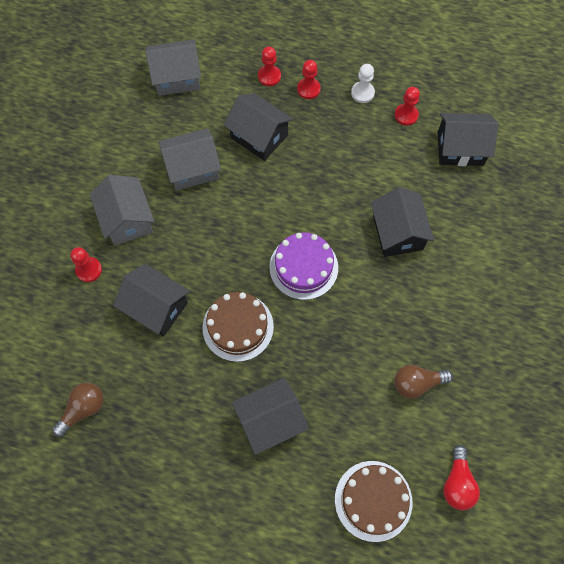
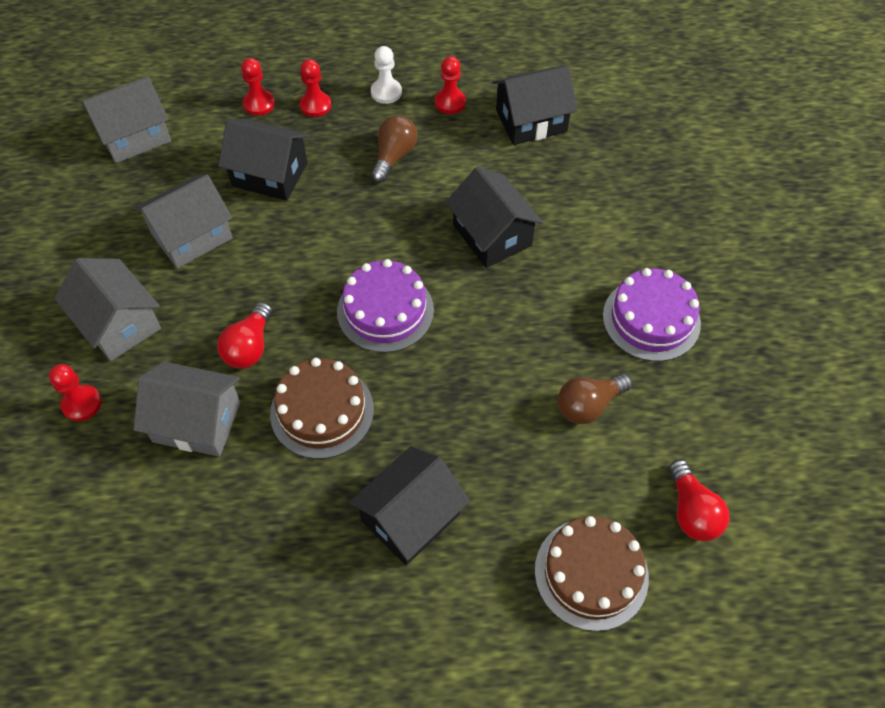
camera: 20 degrees left, 10 degrees down
brown light bulb [52,383,104,437] -> brown light bulb moved to [371,115,418,183]
black house [113,264,190,336] -> grey house [133,362,241,457]
none -> red light bulb [217,302,272,369]
none -> purple cake [603,268,701,361]

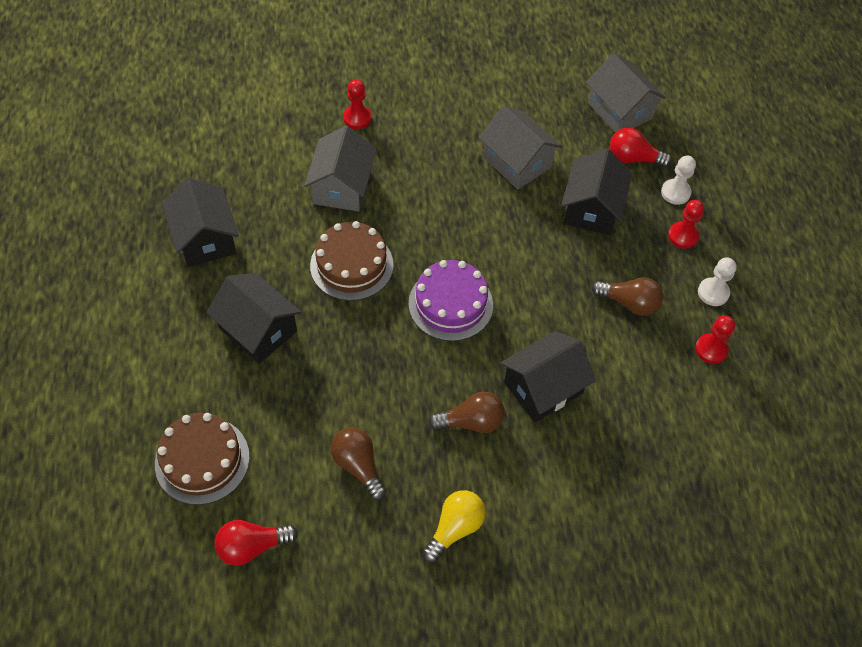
camera: 85 degrees right, 0 degrees up
grey house [54,258,161,361] -> none
red light bulb [217,302,272,369] -> red light bulb moved to [610,128,672,168]
red pawn [241,58,275,116] -> white pawn [661,156,696,205]
black house [492,66,577,145] -> black house moved to [162,178,239,267]
purple cake [603,268,701,361] -> yellow light bulb [423,490,486,563]
none -> brown light bulb [428,392,505,433]

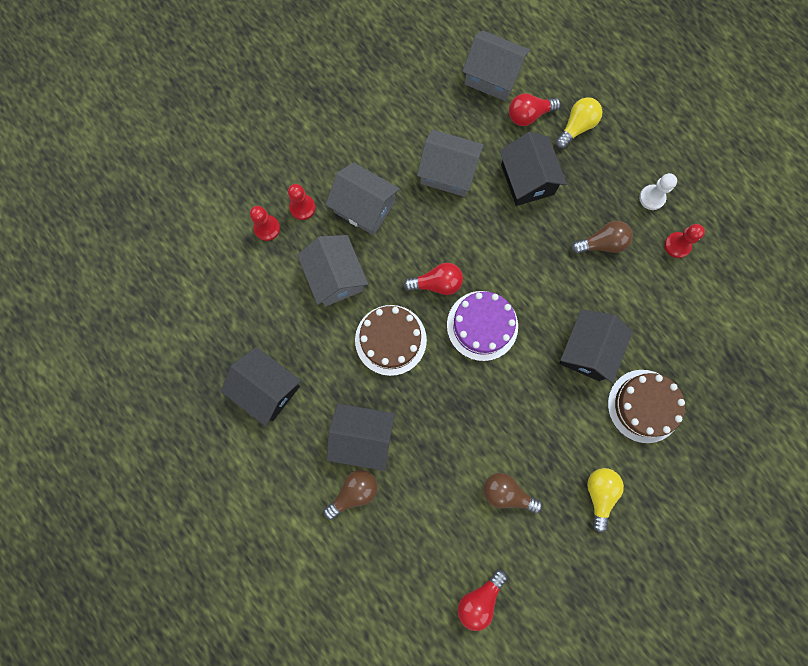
camera: 30 degrees left, 20 degrees up
brown cake [155,413,250,505] -> brown cake moved to [608,370,685,443]
brown light bulb [428,392,505,433] -> brown light bulb moved to [324,470,378,520]
white pawn [661,156,696,205] -> yellow light bulb [556,98,602,149]
red pawn [668,200,704,249] -> red pawn moved to [250,206,280,241]
none -> grey house [326,162,400,235]
none -> red light bulb [403,263,463,295]

